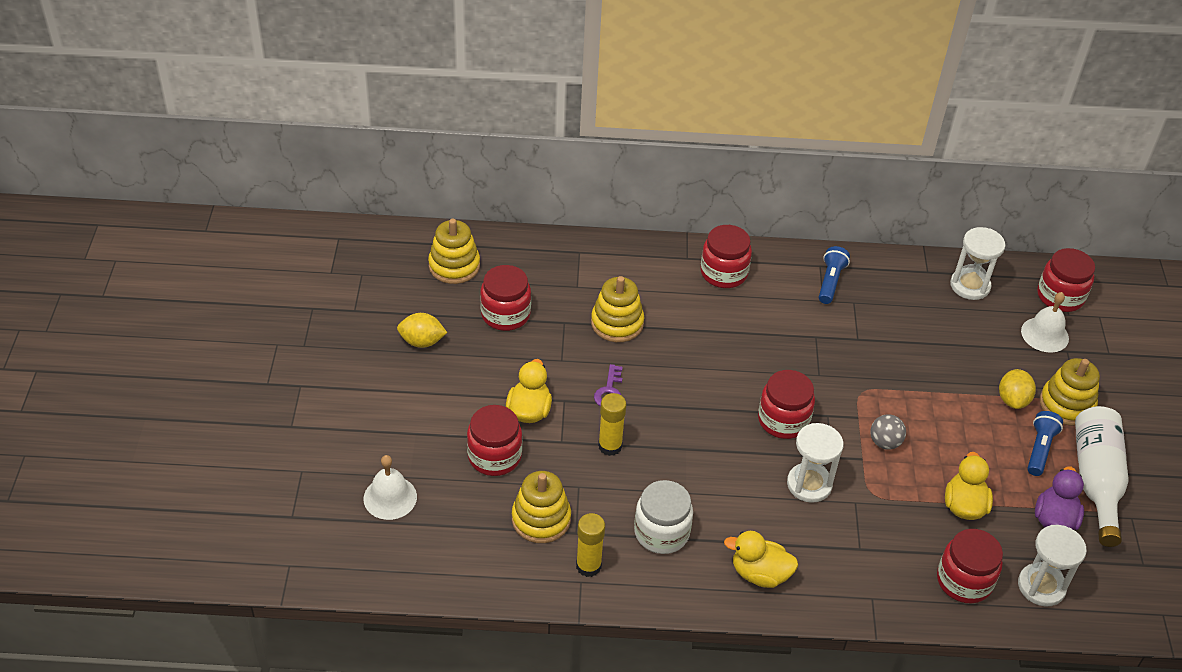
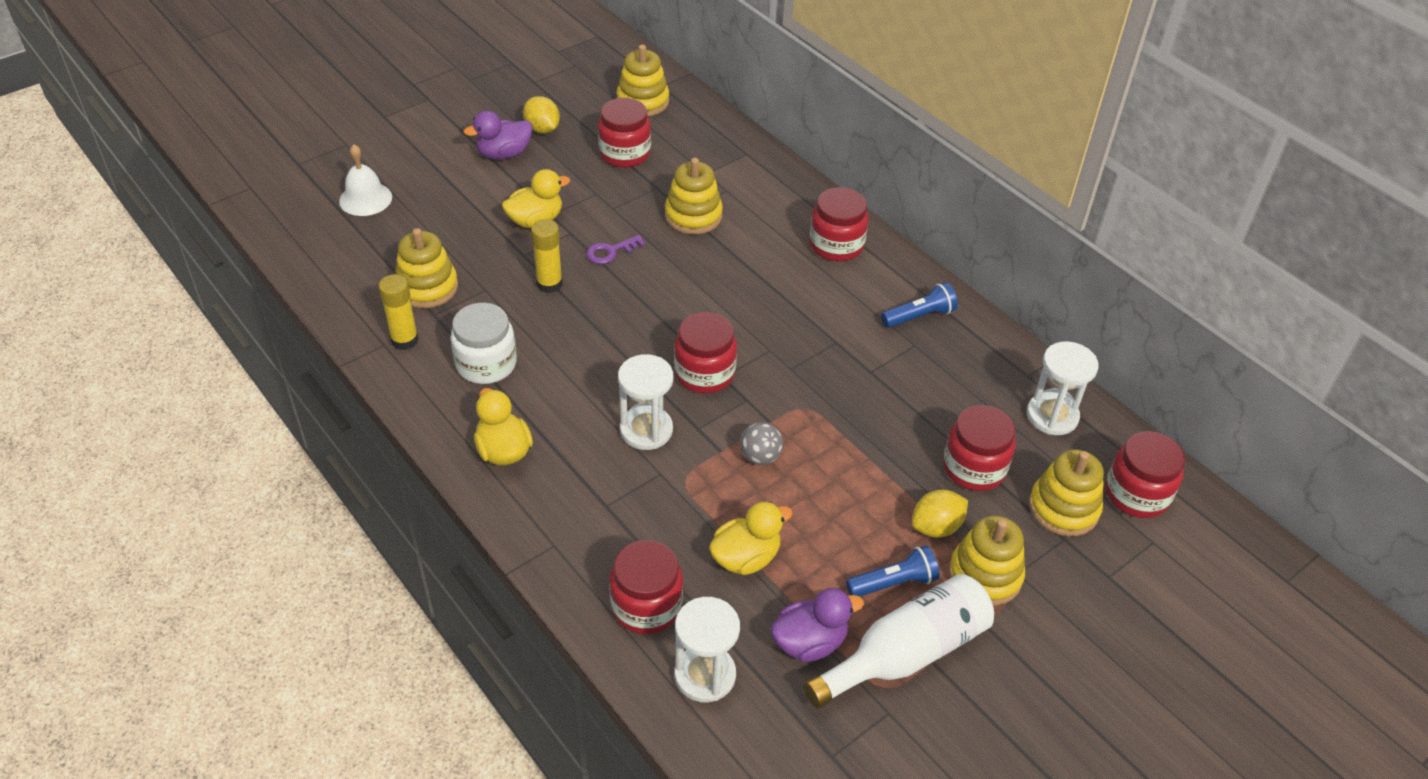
camera: 50 degrees right, 0 degrees up
red jar [467,405,522,476] -> red jar moved to [943,405,1016,491]
white bell [1021,292,1069,353] -> yellow stacking toy [1029,449,1104,536]
none -> purple duck [464,111,533,159]

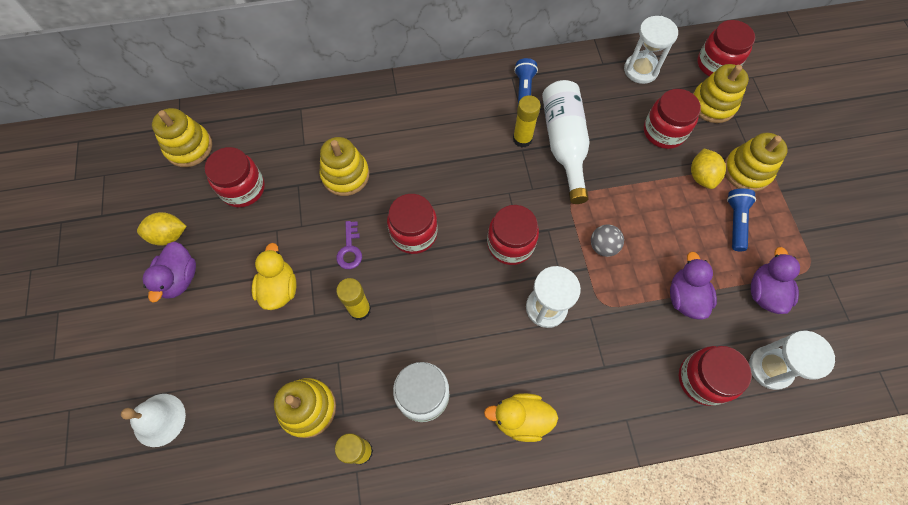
camera: 60 degrees left, 20 degrees up
yellow duck [709,501,793,575] -> purple duck [670,252,717,320]
white bottle [803,574,994,708] -> white bottle moved to [542,80,589,204]
red jar [809,187,869,261] -> red jar moved to [387,194,438,254]
none -> yellow glue stick [513,95,541,148]

